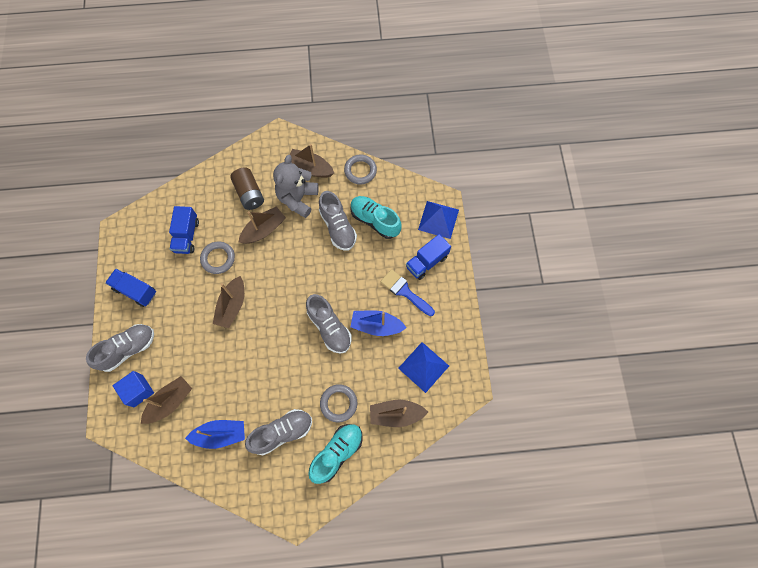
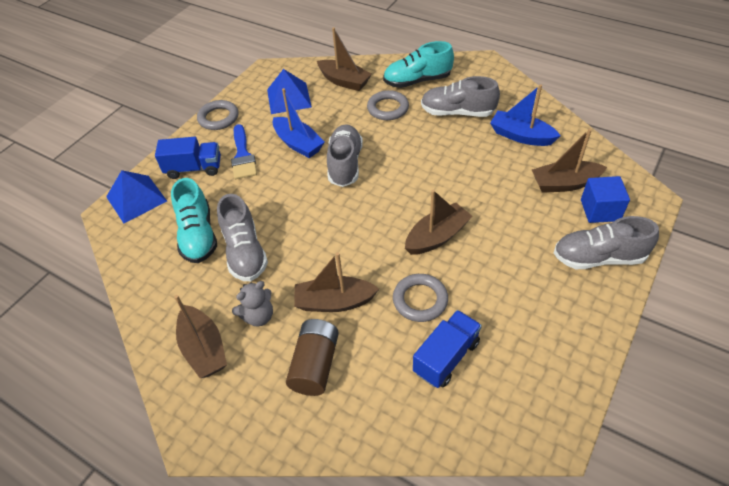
camera: 140 degrees left, 20 degrees down
blue truck [105,269,156,307] -> none
grey teddy bear [273,155,318,218] -> grey teddy bear [232,281,273,326], size x0.57
grey shoe [319,191,357,251] -> grey shoe turned 150 degrees clockwise [217,194,268,281]
grey ring [344,155,377,184] -> grey ring moved to [197,100,238,130]

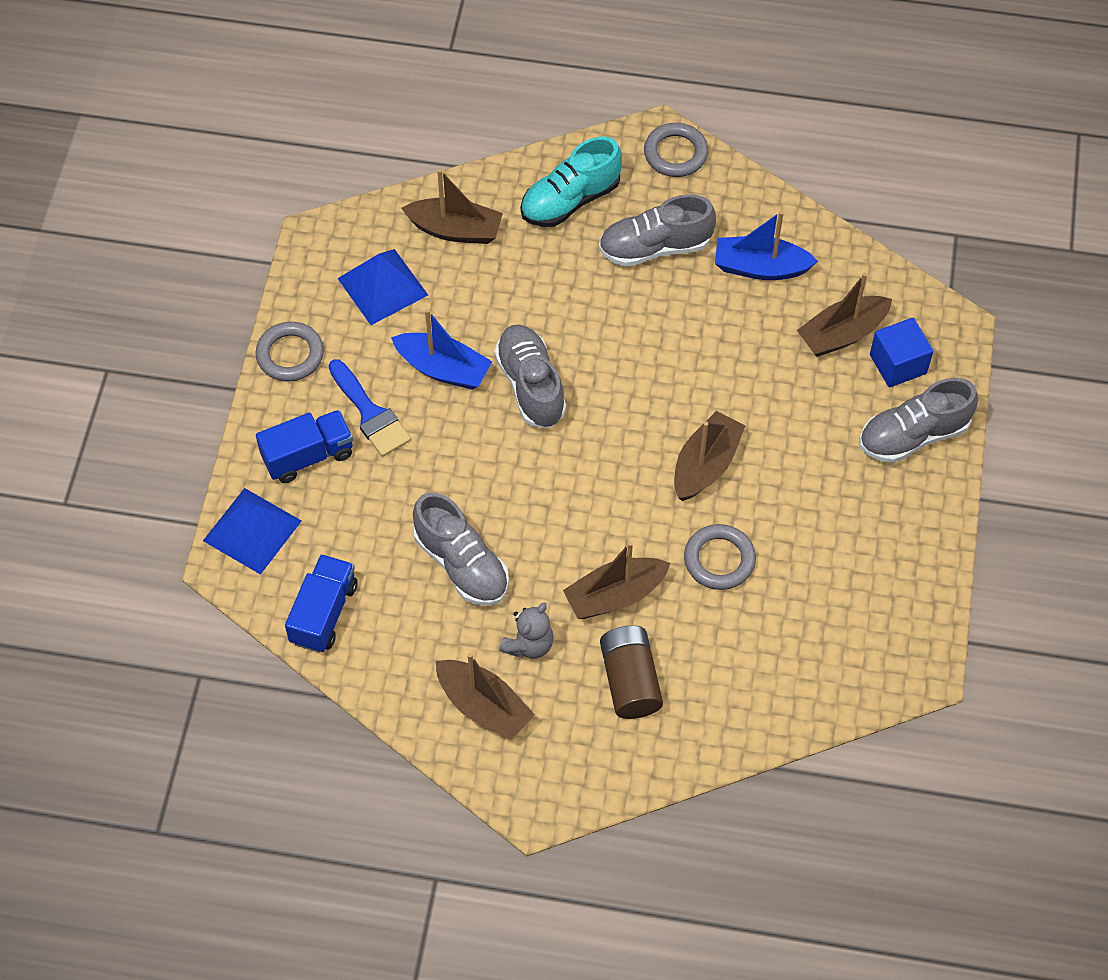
camera: 25 degrees left, 10 degrees up
turquoise shoe [171,178,217,263] -> none
grey ring [367,90,409,120] -> grey ring moved to [644,123,708,177]
blue truck [413,310,482,388] -> blue truck moved to [285,554,357,653]

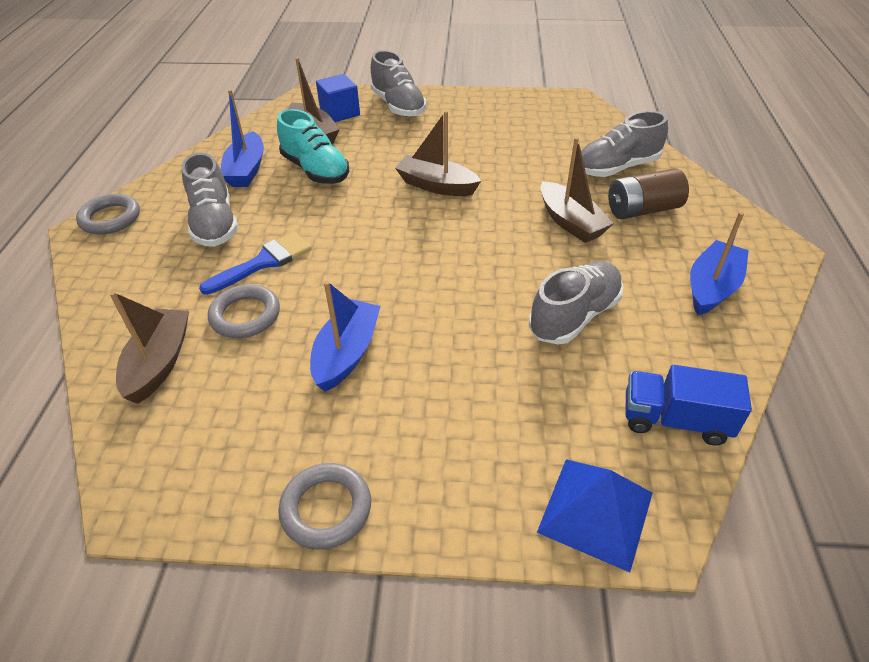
camera: 95 degrees left, 15 degrees down
blue truck [256,410,353,483] -> none
blue brush [329,359,411,457] -> blue brush moved to [199,232,312,295]
blue pyramid [337,249,428,325] -> none
brown boat [436,653,535,740] -> blue boat [690,212,749,315]
grey shoe [494,325,566,428] -> grey shoe moved to [581,111,668,177]
grey teddy bear [499,602,554,659] -> none
turquoise shoe [521,136,622,227] -> turquoise shoe moved to [277,109,349,184]
grey ring [684,524,756,590] -> grey ring moved to [208,285,280,338]

